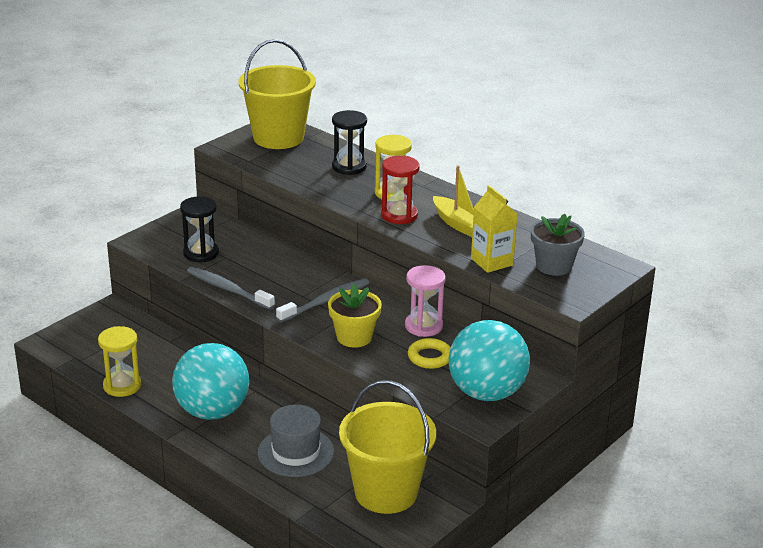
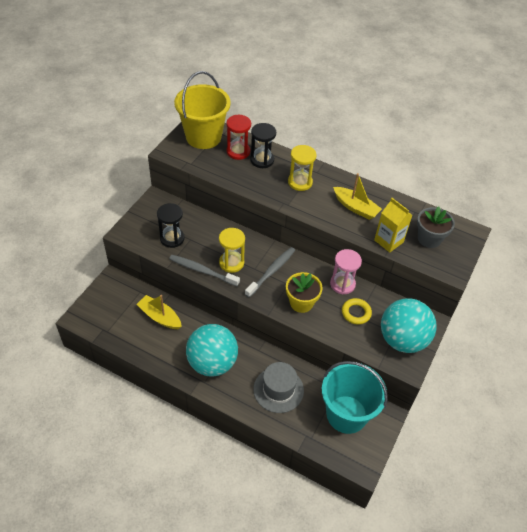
camera: 15 degrees left, 20 degrees up
yellow hourglass [98,326,141,397] -> yellow hourglass moved to [219,228,245,273]
yellow bucket [339,380,436,514] -> turquoise bucket [322,361,388,434]
red hourglass [381,156,420,224] -> red hourglass moved to [226,115,251,160]
none -> yellow boat [137,295,182,329]

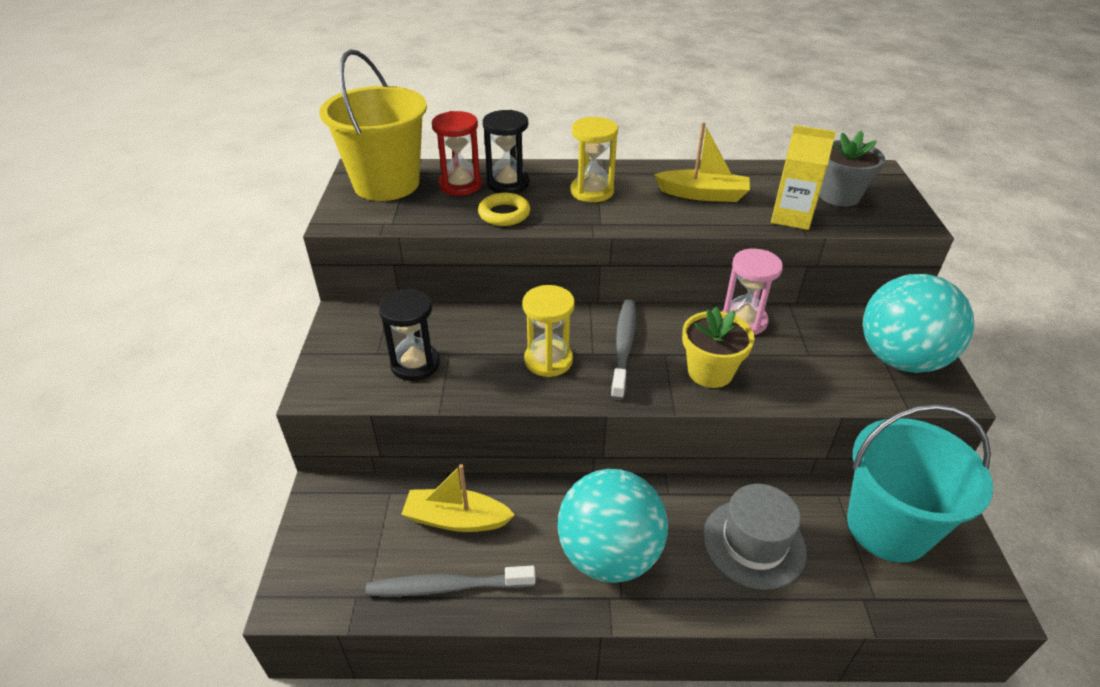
camera: 25 degrees left, 10 degrees down
grey toothbrush [169,255,240,286] -> grey toothbrush moved to [365,566,536,597]
yellow ring [342,298,372,325] -> yellow ring moved to [478,193,530,226]

